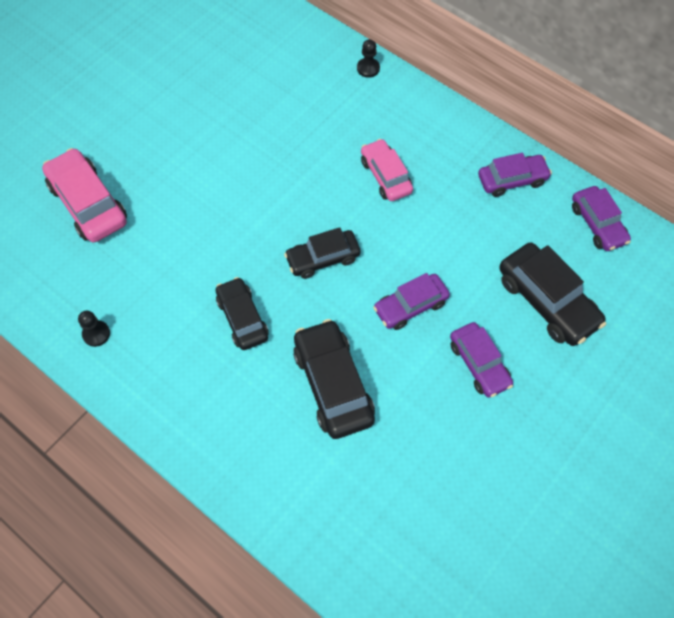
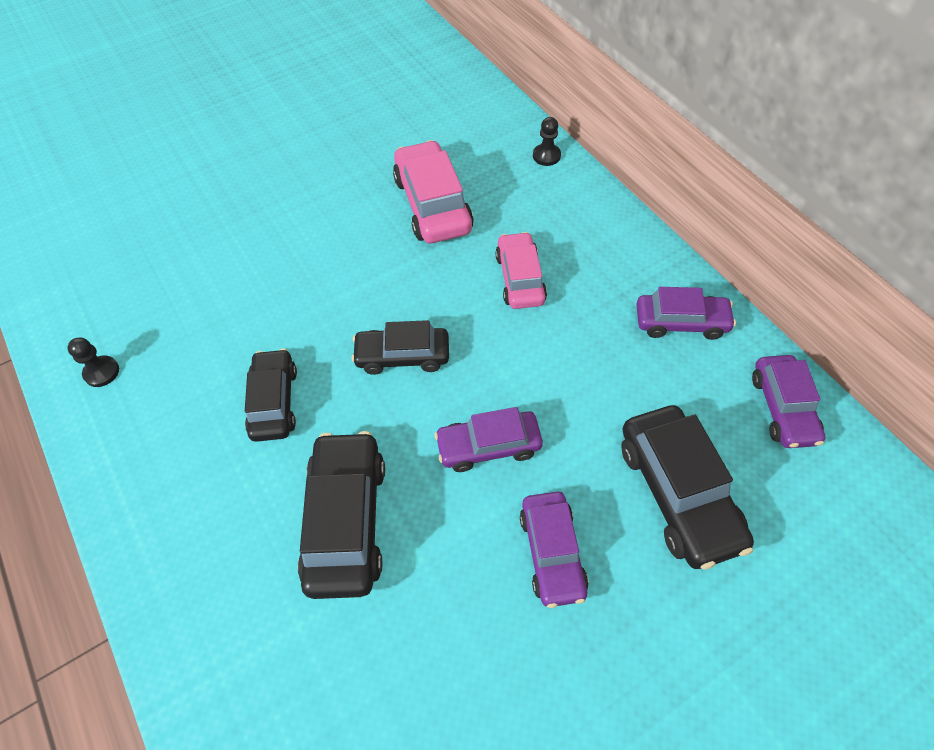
camera: 20 degrees right, 5 degrees down
pink car [42,148,127,242] -> pink car moved to [393,140,474,243]

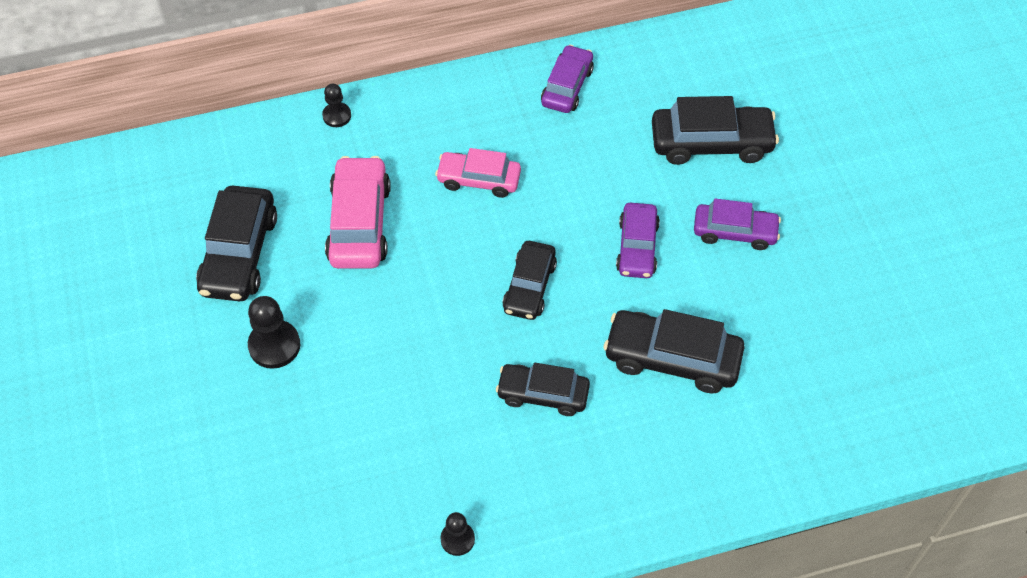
camera: 75 degrees left, 0 degrees up
pink car [393,140,474,243] -> pink car turned 90 degrees clockwise [325,156,391,269]
purple car [752,355,825,448] -> none
none -> black car [196,186,277,301]
none -> black pawn [248,296,300,369]

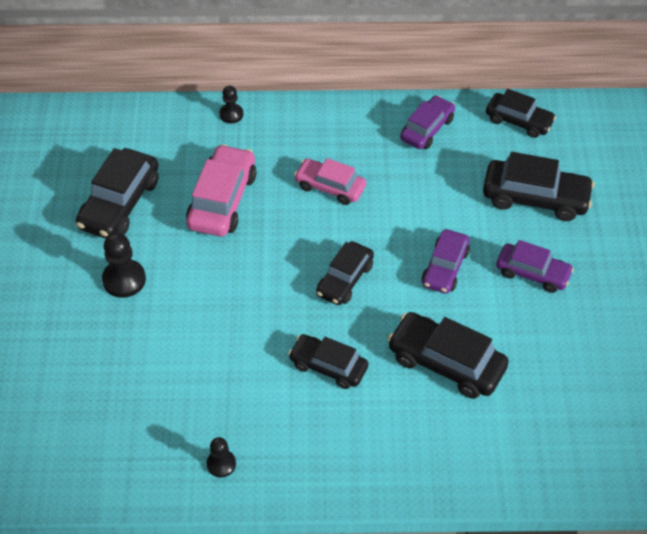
camera: 15 degrees right, 5 degrees down
none -> black car [486,89,556,138]

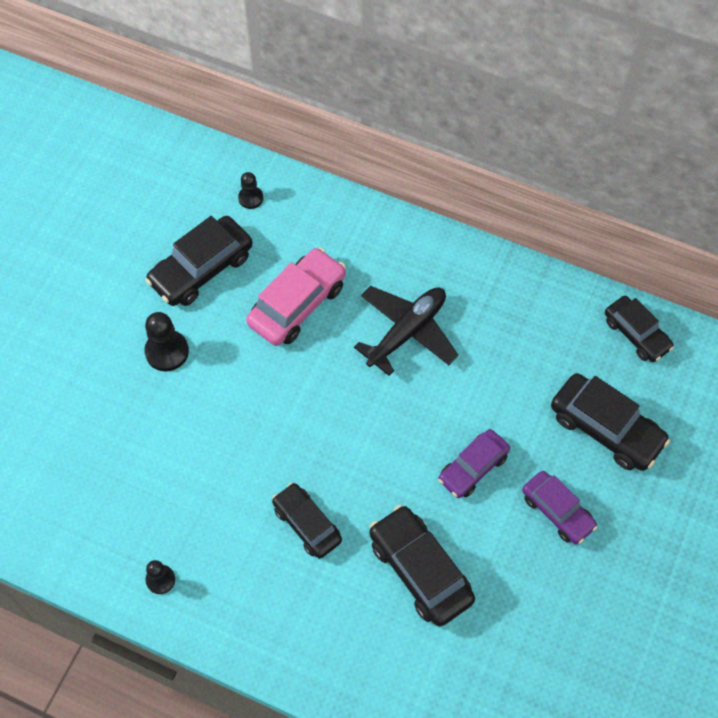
camera: 25 degrees right, 10 degrees up
black pawn [219,85,244,124] -> black pawn moved to [238,172,263,209]
pink car [294,158,366,205] -> black plane [354,286,459,376]
black car [316,241,374,305] -> none
purple car [400,95,455,149] -> none

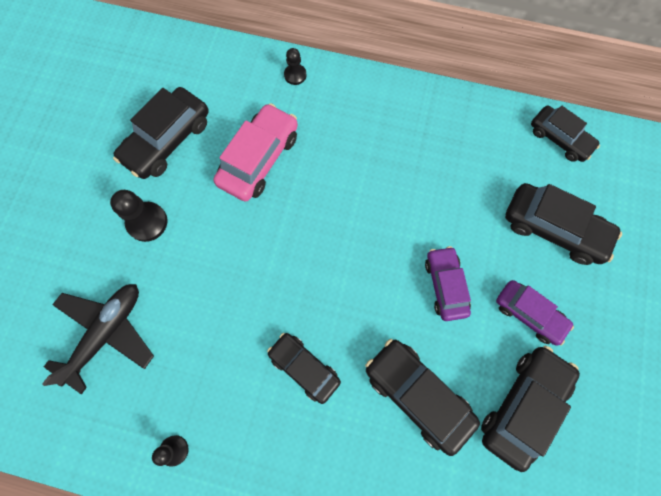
camera: 10 degrees left, 10 degrees up
black pawn [238,172,263,209] -> black pawn moved to [284,48,307,85]
black plane [354,286,459,376] -> black plane moved to [42,284,154,394]
purple car [438,429,510,498] -> purple car turned 135 degrees clockwise [425,246,471,321]
none -> black car [481,345,580,472]

